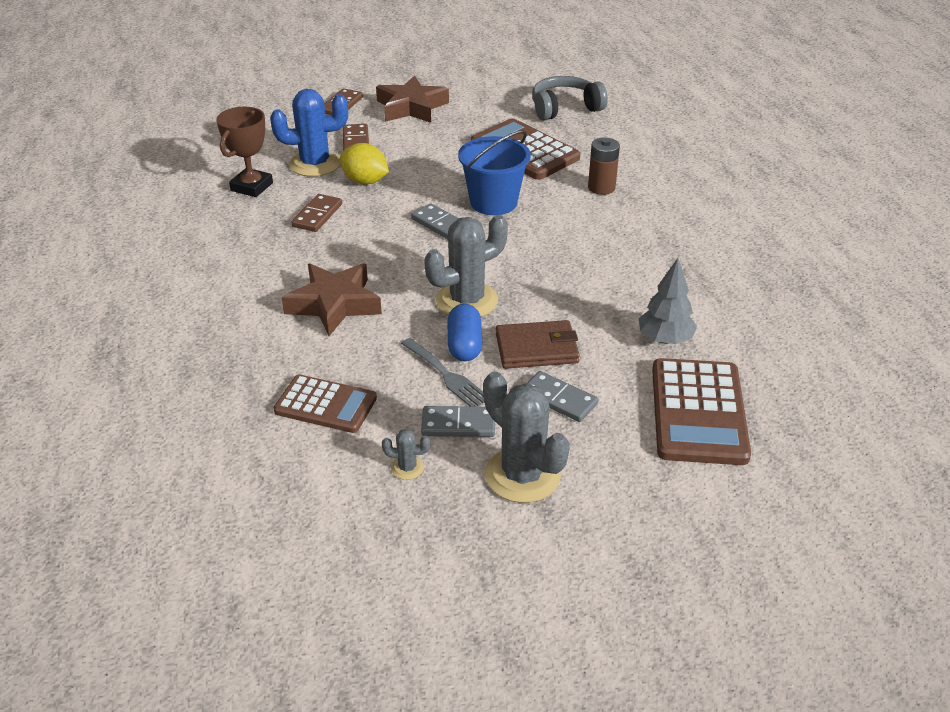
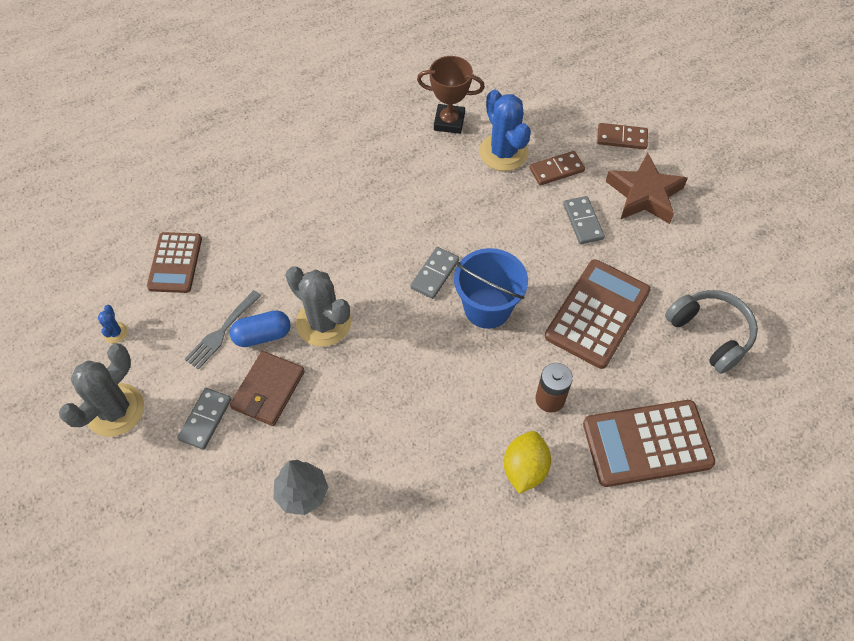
camera: 75 degrees right, 20 degrees up
brown star [282,263,382,336] -> none
brown domino [292,194,342,232] -> none
yellow lemon [340,143,389,184] -> yellow lemon moved to [504,431,551,494]
grey cactus [382,429,431,480] -> blue cactus [98,305,128,343]
grey domino [421,406,495,437] -> grey domino moved to [563,196,605,244]
brown wallet [496,320,580,369] -> brown wallet turned 45 degrees clockwise [230,351,305,426]
brown calculator [652,358,751,465] -> brown calculator moved to [583,400,716,487]

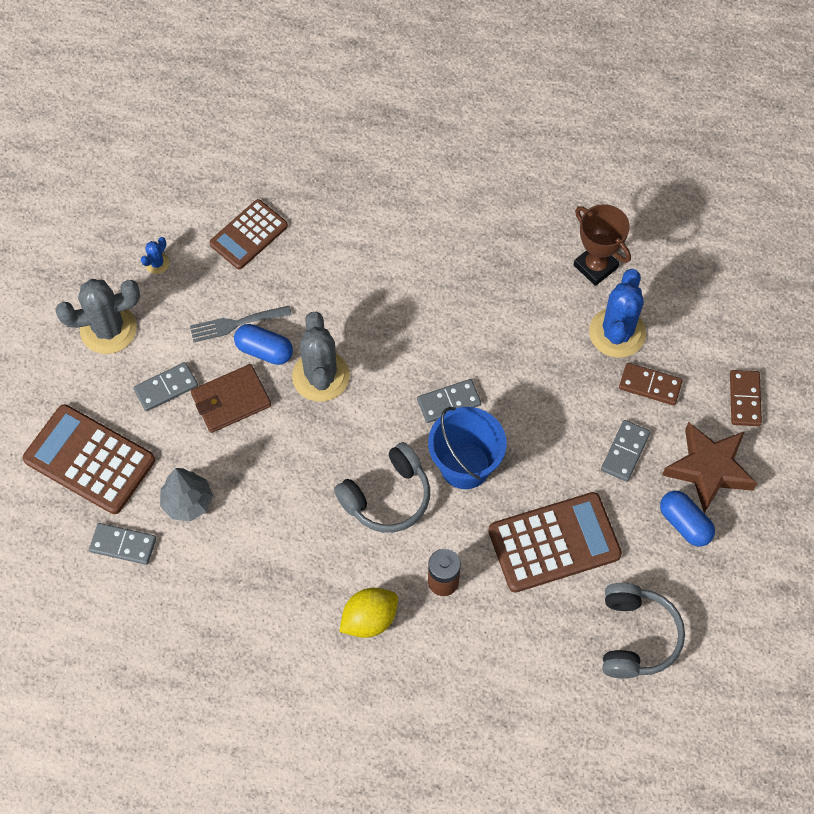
camera: 40 degrees right, 5 degrees up
brown calculator [583,400,716,487] -> brown calculator moved to [23,404,155,514]
brown domino [597,123,648,150] -> brown domino turned 45 degrees clockwise [730,370,762,426]
none -> grey domino [89,523,156,565]
none -> grey headphones [334,442,430,533]
none -> blue capsule [660,491,715,547]

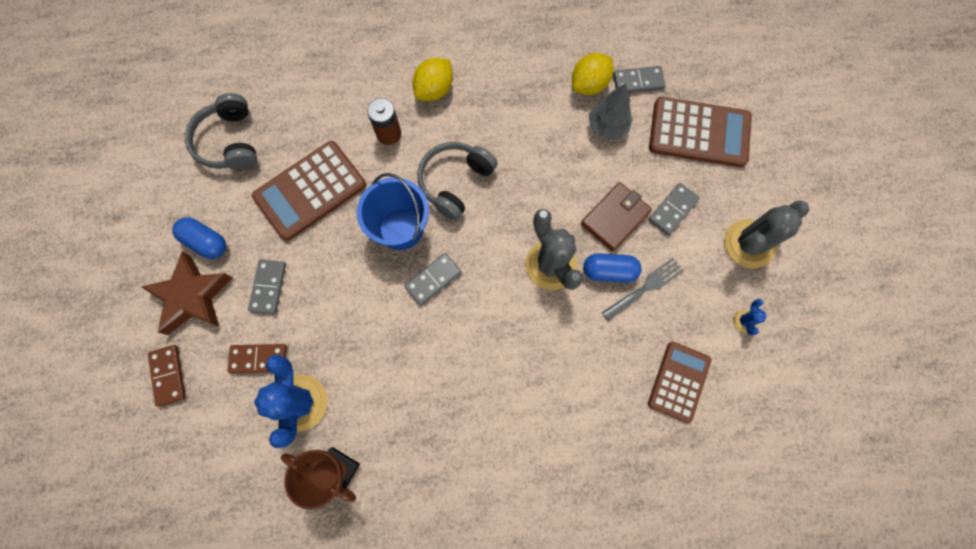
camera: 160 degrees right, 10 degrees up
none -> yellow lemon [572,53,613,95]

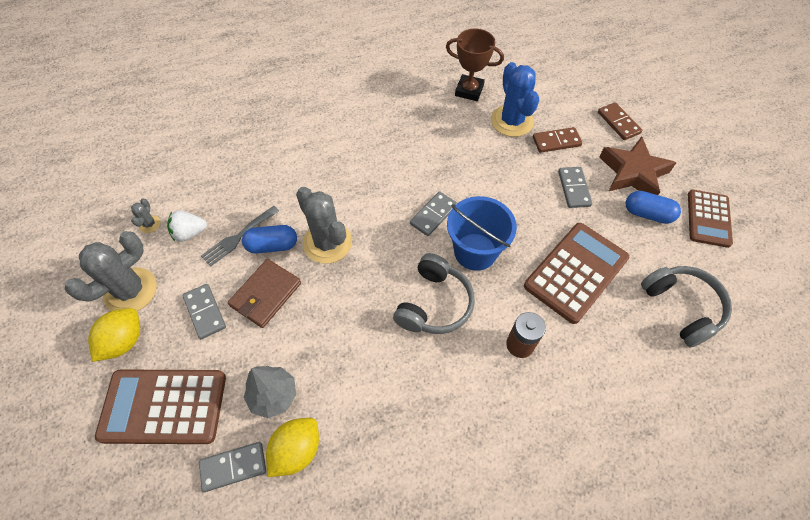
camera: 170 degrees right, 15 degrees down
yellow lemon [413,58,453,101] -> yellow lemon moved to [88,308,140,362]
brown calculator [648,342,711,423] -> brown calculator moved to [688,190,733,248]
grey domino [649,183,700,235] -> grey domino turned 60 degrees counterclockwise [183,284,226,339]
blue cactus [733,299,767,335] -> grey cactus [131,198,160,233]
none -> white strawberry [167,210,207,242]

